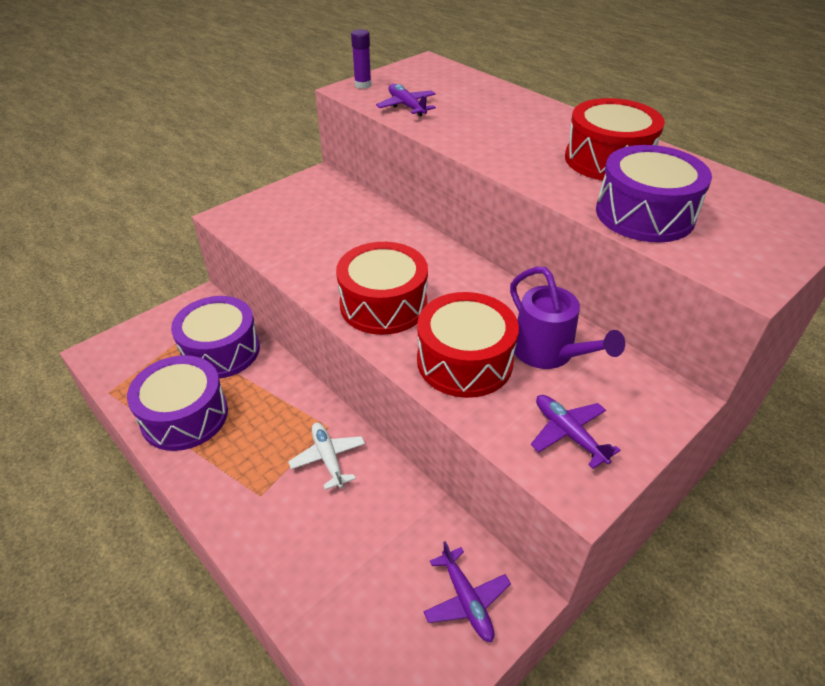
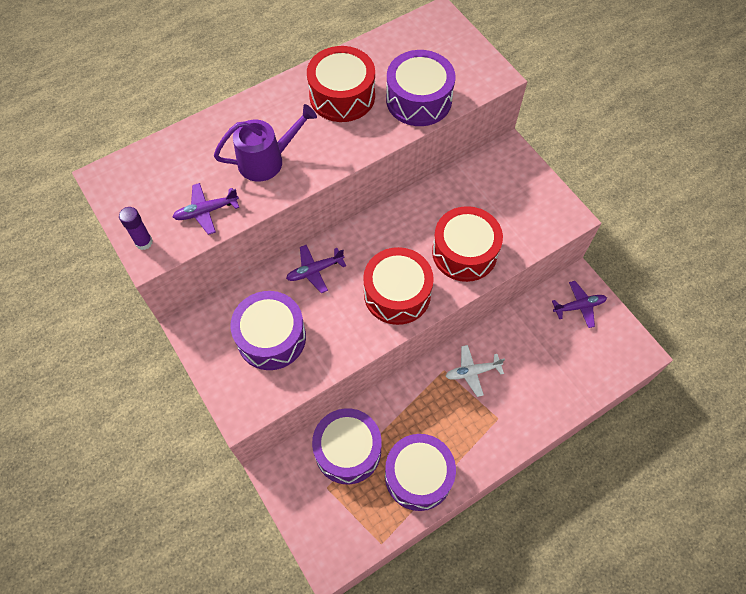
camera: 80 degrees left, 20 degrees up
purple watering can [510,267,625,369] -> purple watering can moved to [214,104,317,182]
purple plane [531,395,620,469] -> purple plane moved to [286,245,346,293]
none -> purple drum [231,291,306,370]

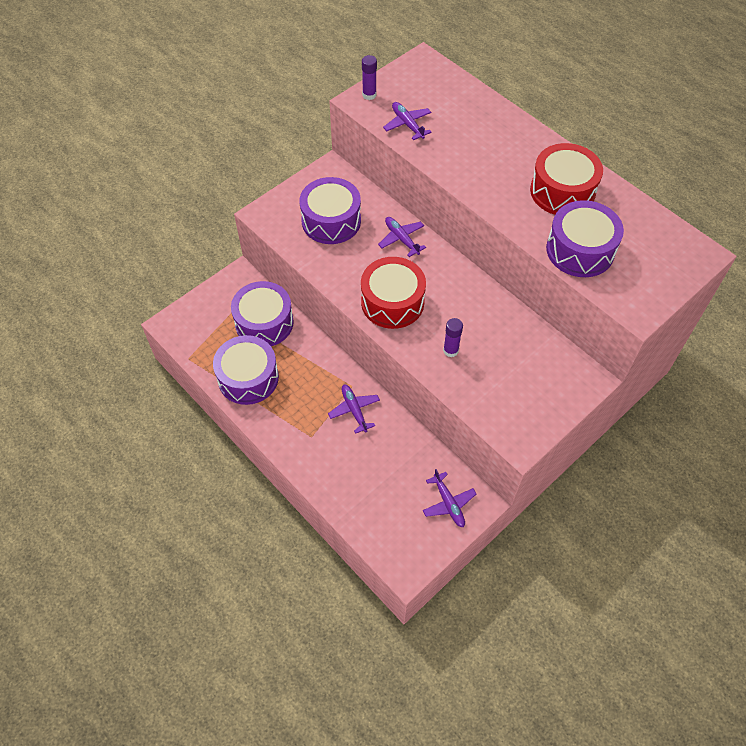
camera: 80 degrees right, 5 degrees down
purple watering can [214,104,317,182] -> none
red drum [432,206,503,282] -> purple glue stick [443,318,463,357]
white plane [445,345,505,397] -> purple plane [328,385,380,434]

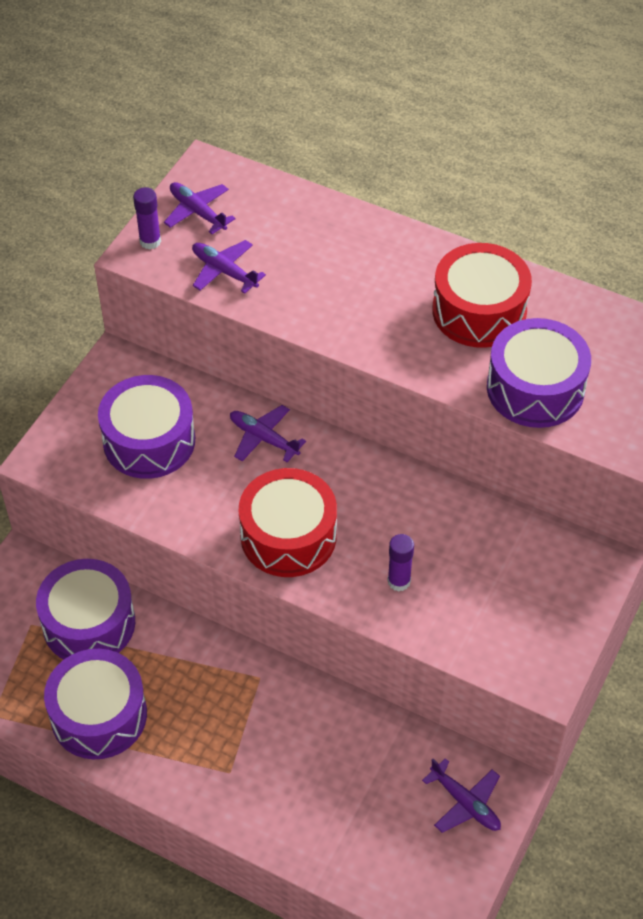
camera: 20 degrees left, 5 degrees down
purple plane [328,385,380,434] -> purple plane moved to [164,182,236,234]

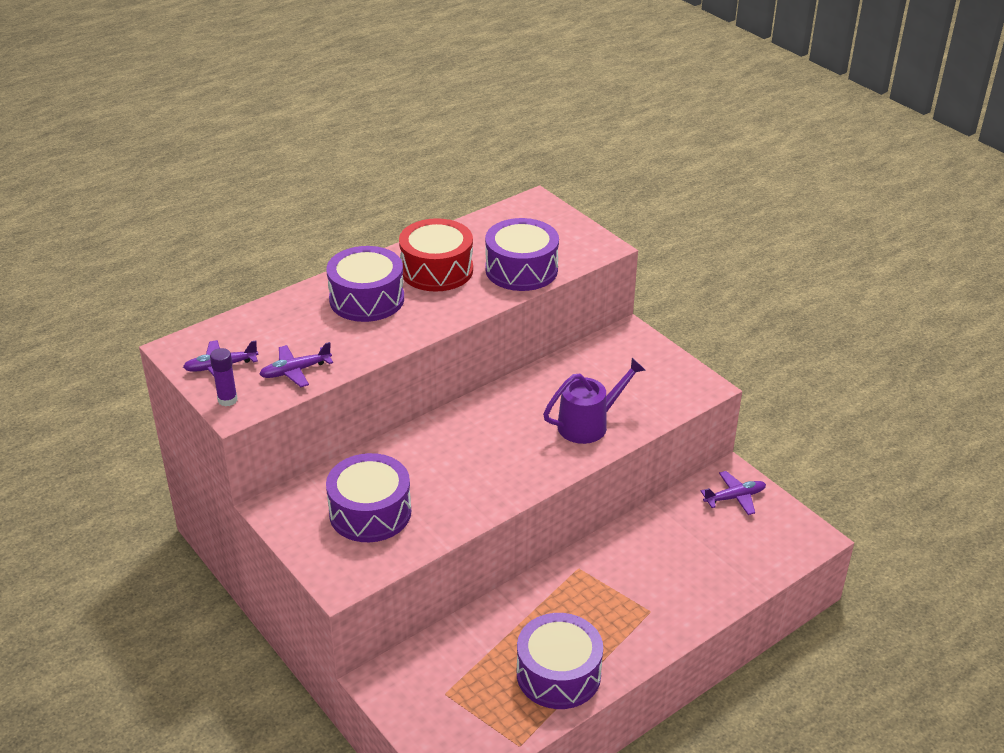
camera: 65 degrees left, 15 degrees down
purple drum [36,559,135,659] -> purple drum moved to [326,246,404,322]
purple plane [230,405,306,462] -> none
red drum [239,468,337,577] -> none
purple glue stick [387,534,414,592] -> purple watering can [543,358,645,444]

